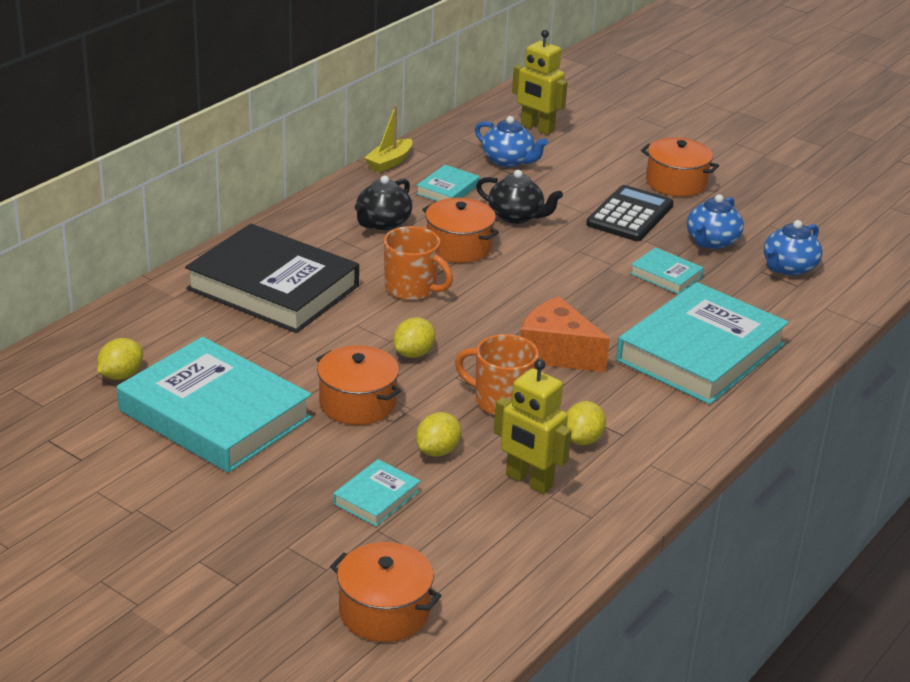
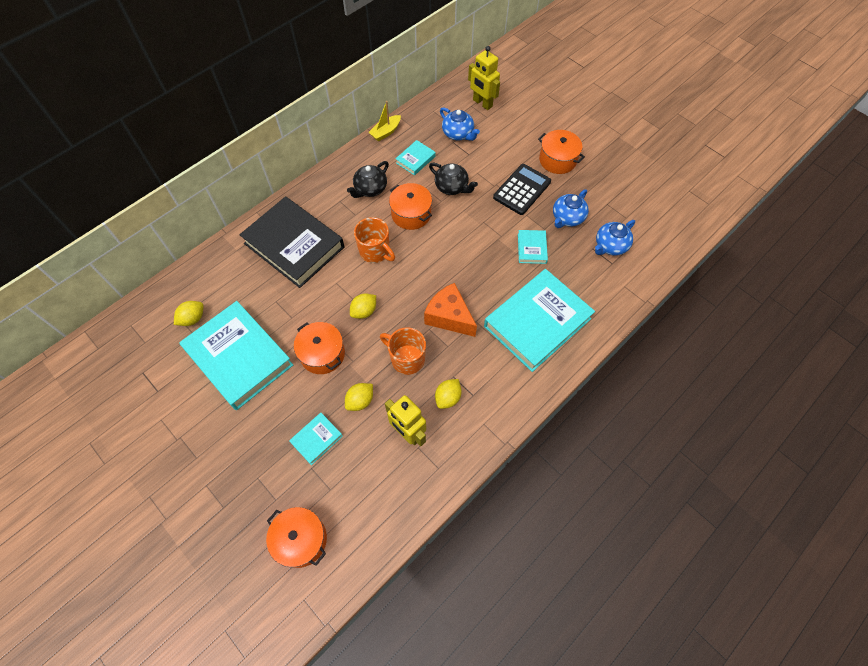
camera: 10 degrees right, 30 degrees up
turquoise book [630,248,704,294] -> turquoise book turned 45 degrees clockwise [518,230,548,264]

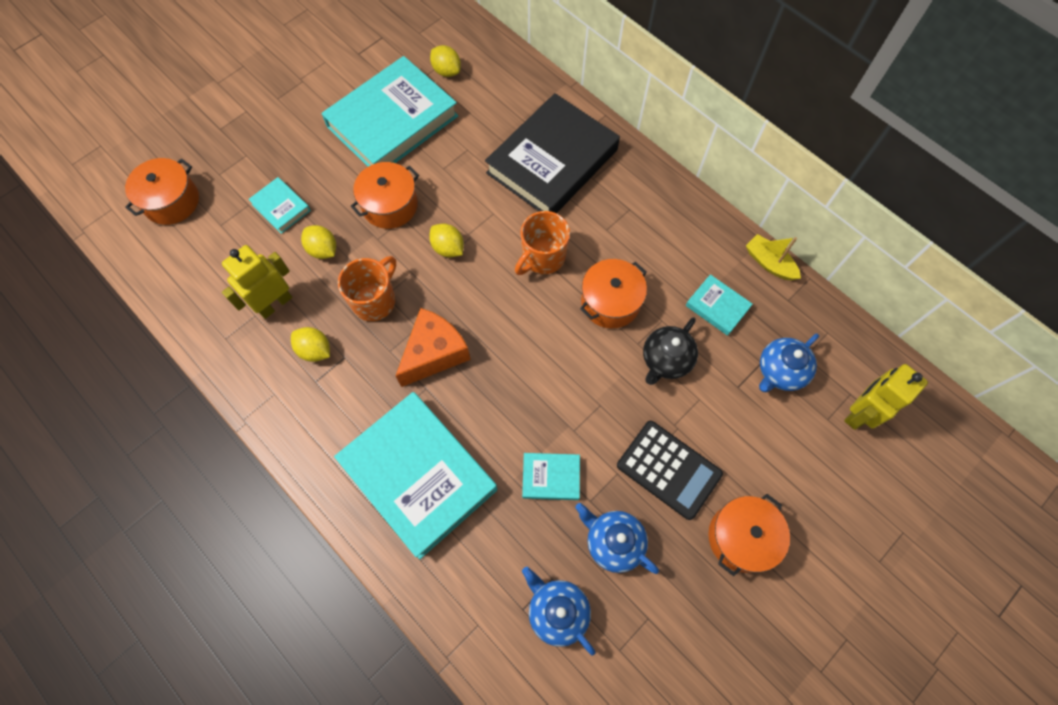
camera: 90 degrees right, 5 degrees up
black teapot [347,161,389,198] -> none

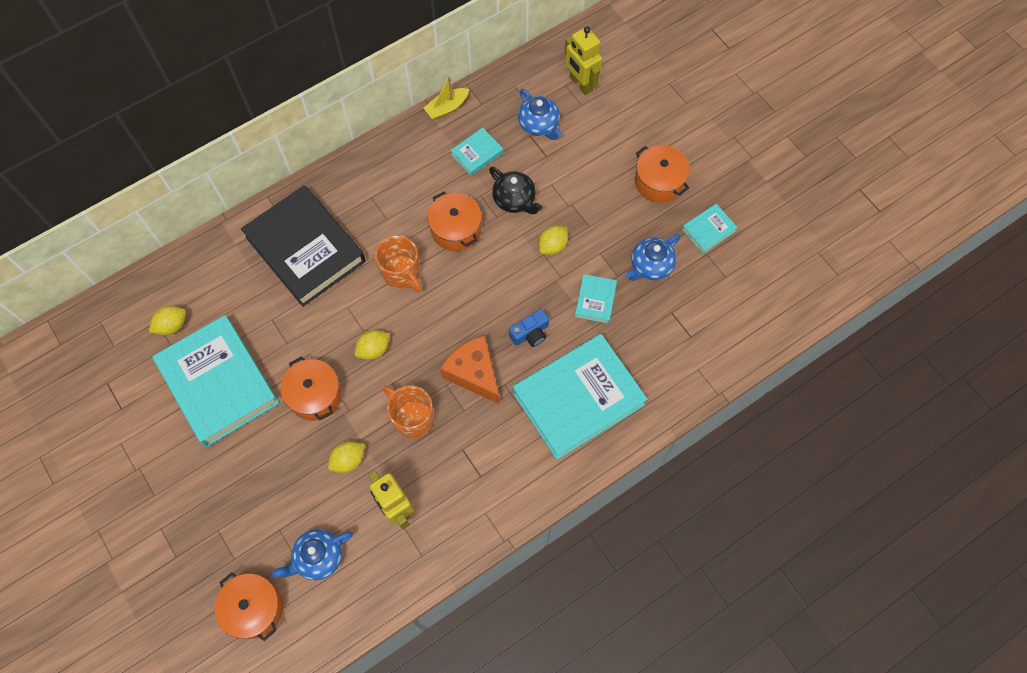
camera: 80 degrees left, 0 degrees up
turquoise book [248,177,311,234] -> turquoise book moved to [682,204,738,254]
yellow lemon [291,327,330,362] -> yellow lemon moved to [539,225,568,255]
blue teapot [522,567,595,655] -> blue teapot moved to [272,529,353,580]
black calculator [617,421,723,520] -> none
none -> blue camera [509,309,549,347]

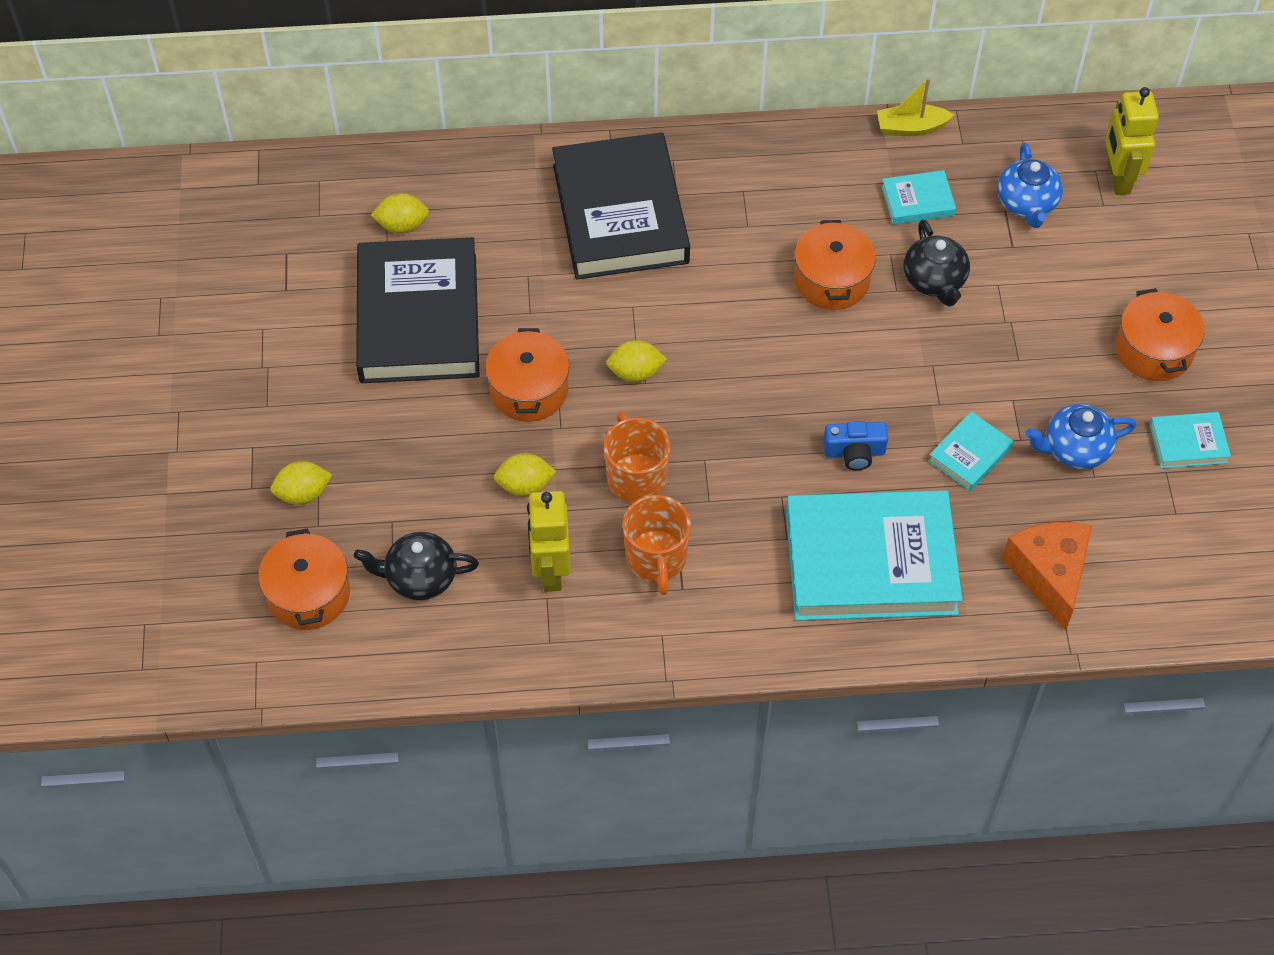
camera: 30 degrees right, 10 degrees down
turquoise book [152,315,279,447] -> black book [356,237,479,383]
blue teapot [272,529,353,580] -> black teapot [354,532,479,600]
orange mug [375,235,422,292] -> orange mug moved to [623,495,691,595]
orange cheese [440,335,499,404] -> orange cheese moved to [1002,522,1092,631]
yellow lemon [539,225,568,255] -> yellow lemon moved to [270,461,332,505]

